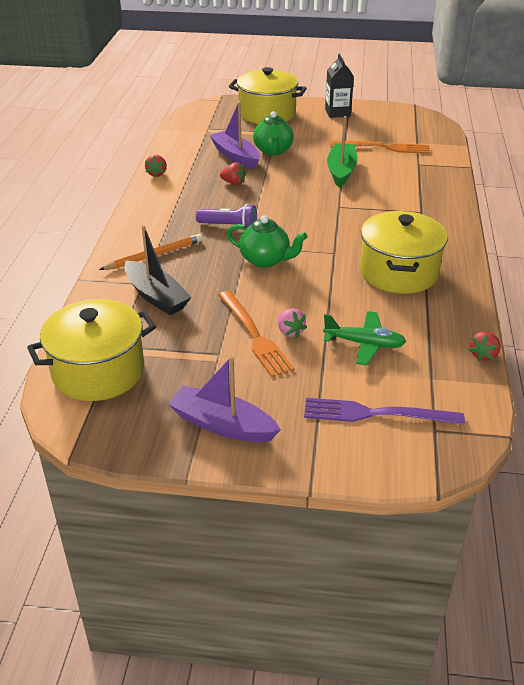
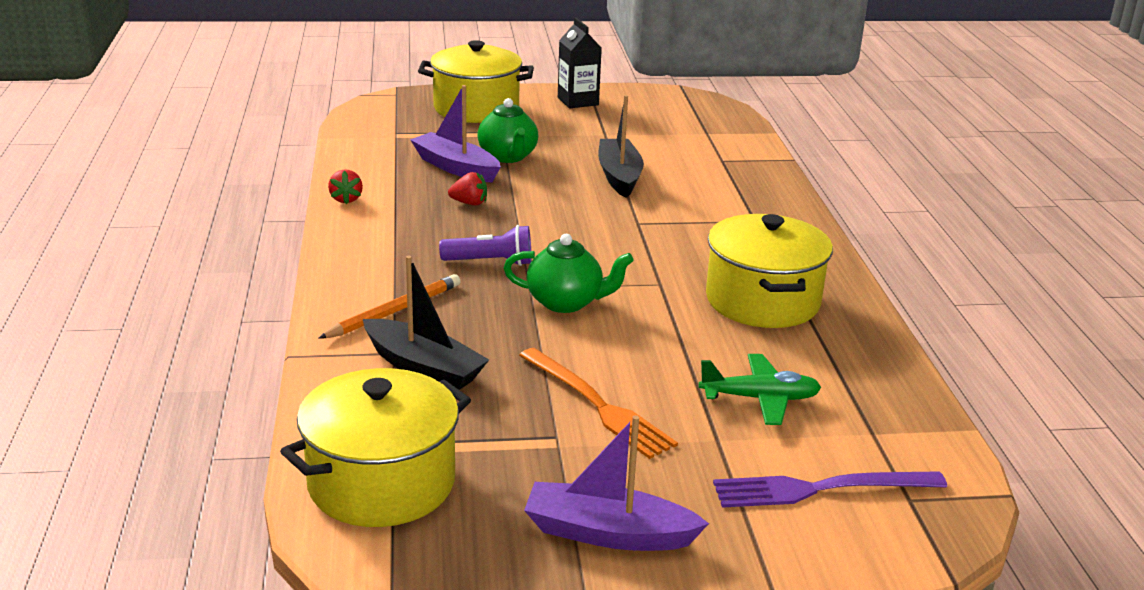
camera: 15 degrees left, 10 degrees down
pink strawberry [278,309,307,338] -> none
green boat [327,116,357,187] -> black boat [598,95,644,198]
orange fork [330,141,430,154] -> none
red strawberry [469,331,501,361] -> none

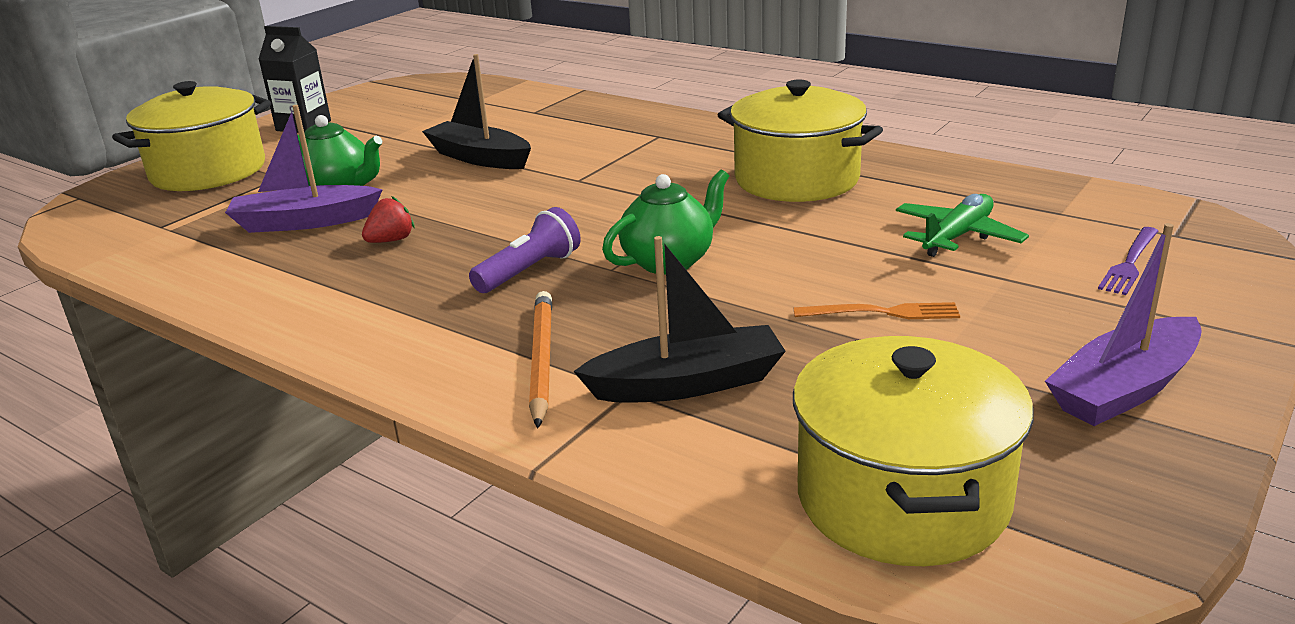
camera: 45 degrees left, 0 degrees up
red strawberry [328,169,363,205] -> none
orange fork [519,348,678,459] -> orange fork [794,302,960,319], size x0.63
purple fork [713,471,947,508] -> purple fork [1098,227,1158,295], size x0.63

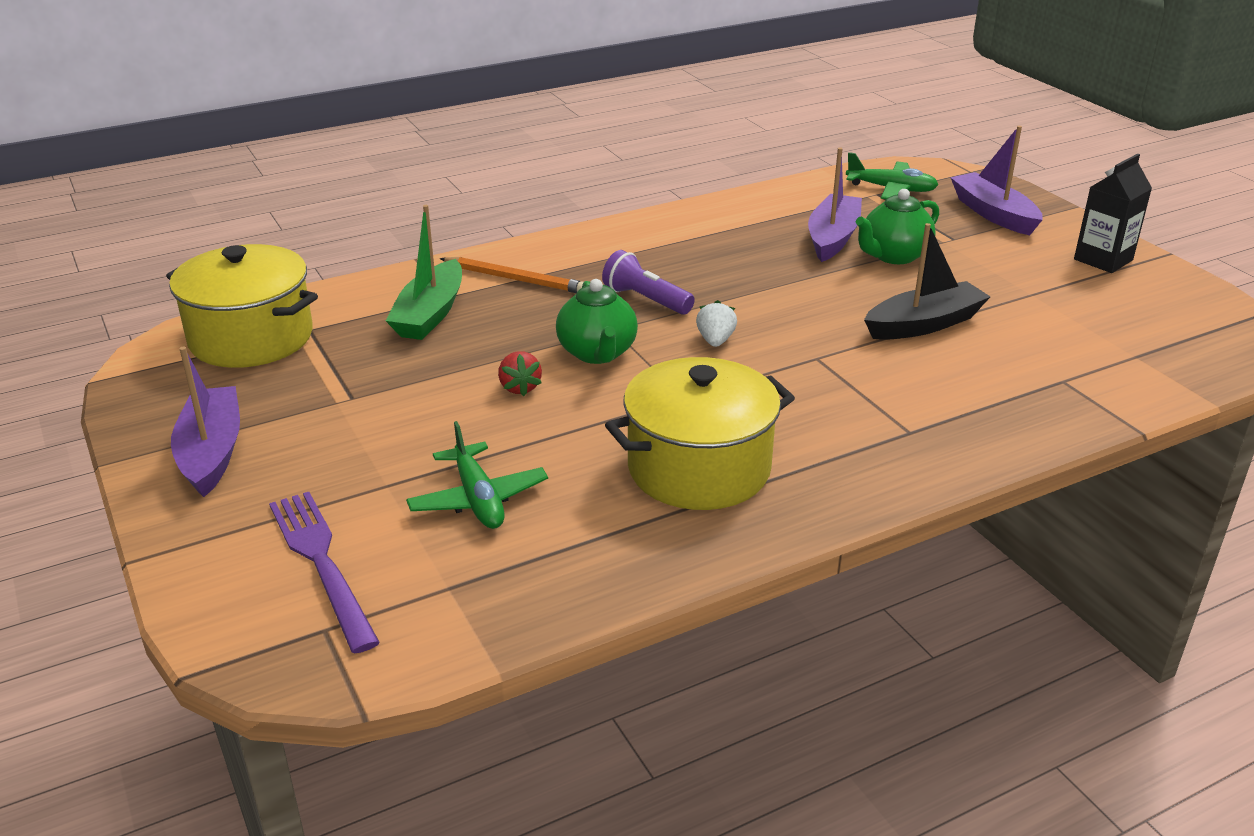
camera: 115 degrees right, 5 degrees up
yellow pot [112,81,271,191] -> purple boat [950,126,1043,235]
red strawberry [362,196,415,243] -> red strawberry moved to [498,351,542,396]
purple flashlight [469,207,581,293] -> purple flashlight turned 150 degrees clockwise [602,250,695,315]
black boat [573,236,786,403] -> green boat [386,205,462,340]
orange fork [794,302,960,319] -> none
purple fork [1098,227,1158,295] -> purple fork [269,492,380,654], size x1.60
none -> white strawberry [696,300,737,347]
none -> green plane [846,152,939,199]

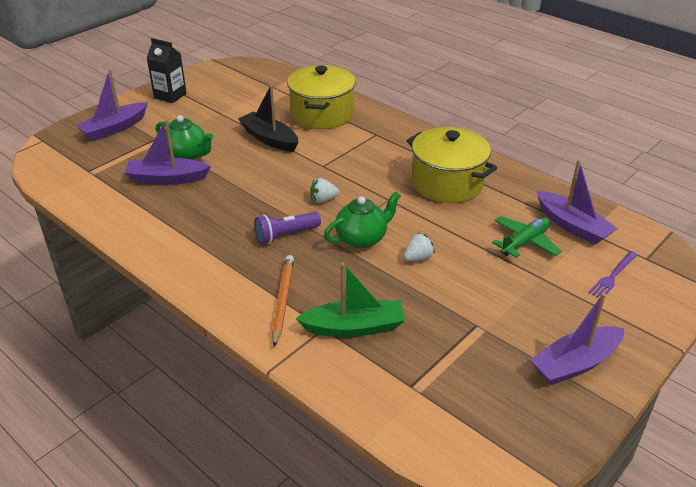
camera: 110 degrees left, 5 degrees up
yellow pot [166,244,318,368] -> yellow pot moved to [287,65,356,129]
purple fork [269,492,380,654] -> purple fork [588,251,638,298], size x0.63
red strawberry [498,351,542,396] -> white strawberry [404,233,435,261]
purple flashlight [602,250,695,315] -> purple flashlight turned 45 degrees clockwise [254,212,321,244]
green plane [846,152,939,199] -> none
none -> purple boat [537,160,618,245]

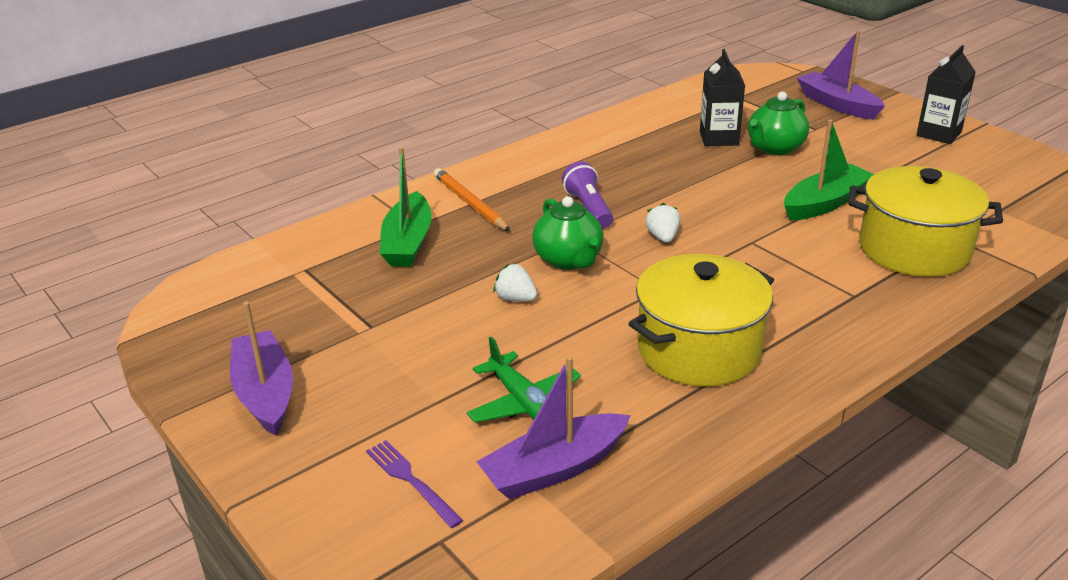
camera: 100 degrees right, 5 degrees down
purple boat [124,119,211,185] -> black carton [700,49,745,146]
black boat [238,85,298,152] -> green boat [784,120,874,221]
orange pencil [272,255,294,347] -> orange pencil turned 135 degrees counterclockwise [434,168,510,231]
white strawberry [404,233,435,261] -> white strawberry turned 150 degrees clockwise [493,263,537,302]

